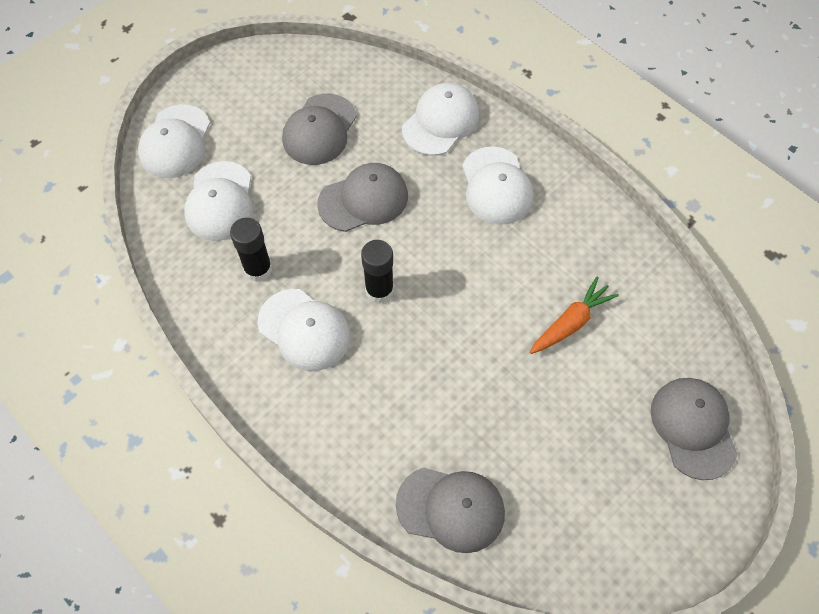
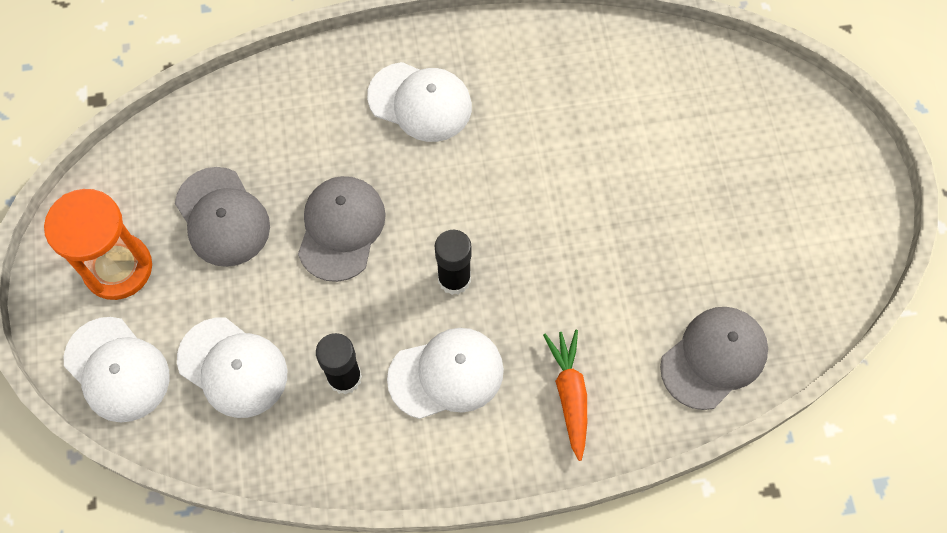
camera: 55 degrees left, 5 degrees up
white cap [402,83,479,156] -> none
orange carrot [530,276,619,354] -> orange carrot moved to [543,330,587,461]
grey cap [651,378,738,480] -> none
none -> orange hourglass [44,189,152,300]

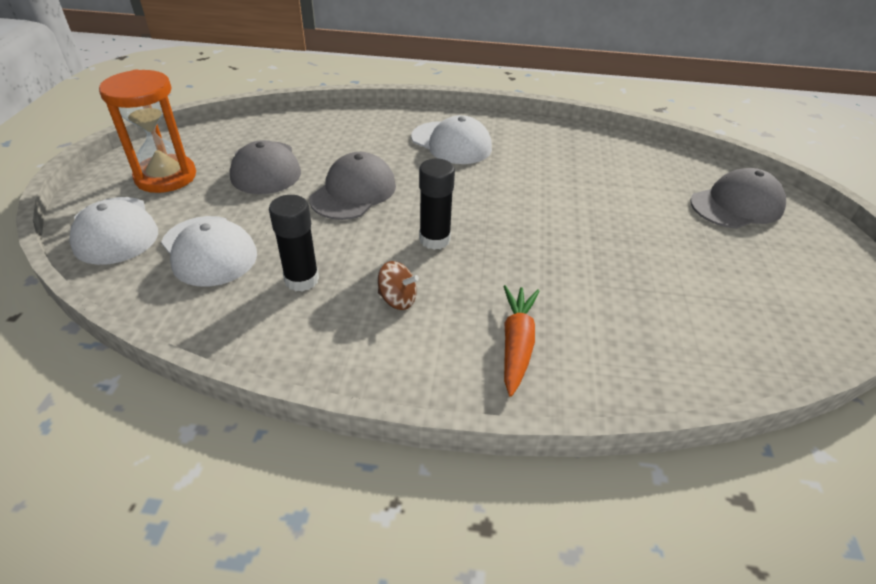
camera: 15 degrees right, 25 degrees down
white cap [387,328,504,419] -> brown spinning top [378,261,419,310]
grey cap [660,307,768,410] -> grey cap moved to [690,168,786,229]

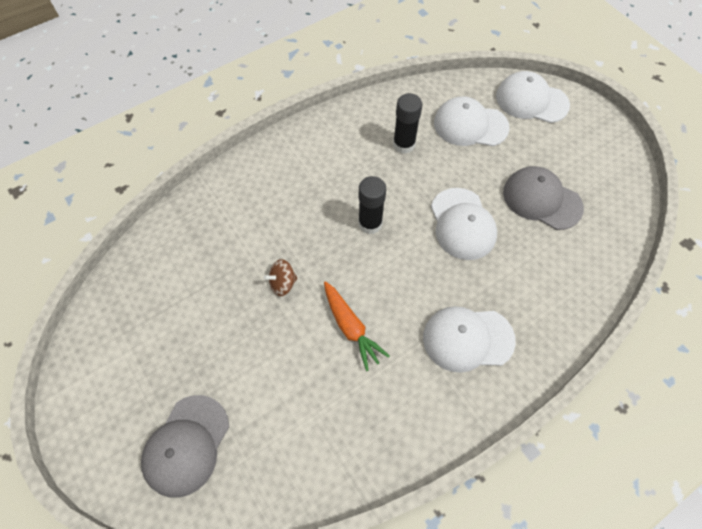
camera: 140 degrees right, 20 degrees up
orange hourglass [99,69,196,193] -> none
grey cap [309,152,396,220] -> white cap [431,188,497,260]
brown spinning top [378,261,419,310] -> brown spinning top moved to [264,259,298,296]
orange carrot [503,285,539,397] -> orange carrot moved to [324,281,390,371]

